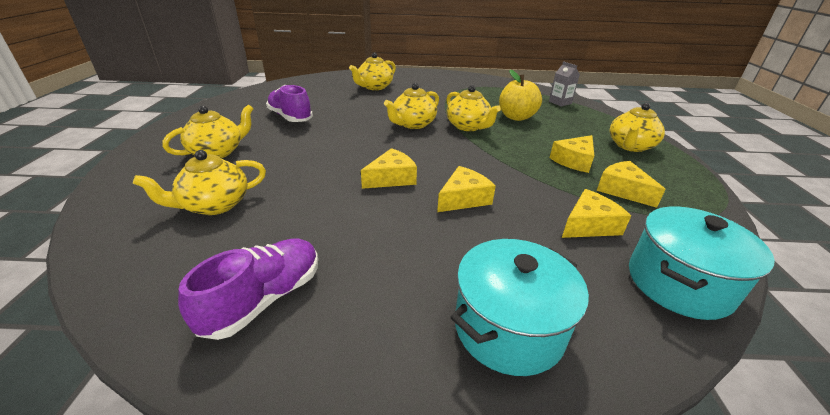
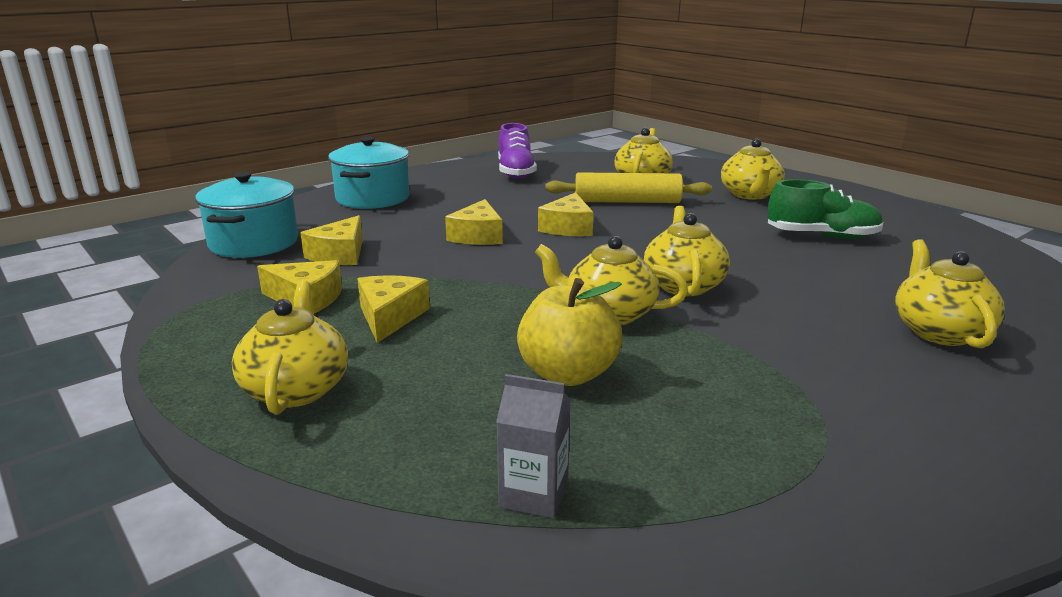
camera: 140 degrees right, 10 degrees down
purple shoe [266,85,313,122] -> green shoe [768,179,884,239]
none -> yellow rolling pin [545,172,712,203]

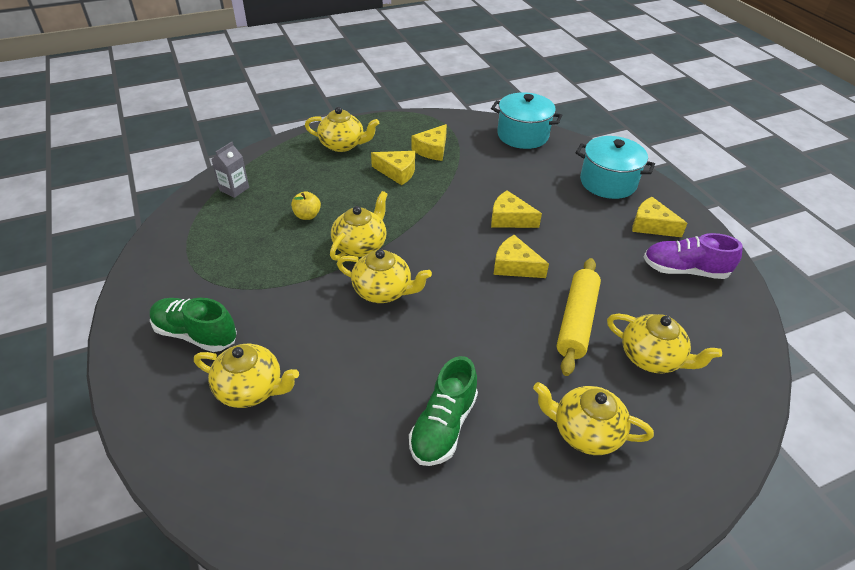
camera: 105 degrees right, 20 degrees up
yellow cheese [300,215,363,265] -> yellow cheese moved to [632,197,688,237]
yellow apple [517,278,622,386] -> yellow apple [291,191,321,220], size x0.57
none -> green shoe [150,298,237,352]

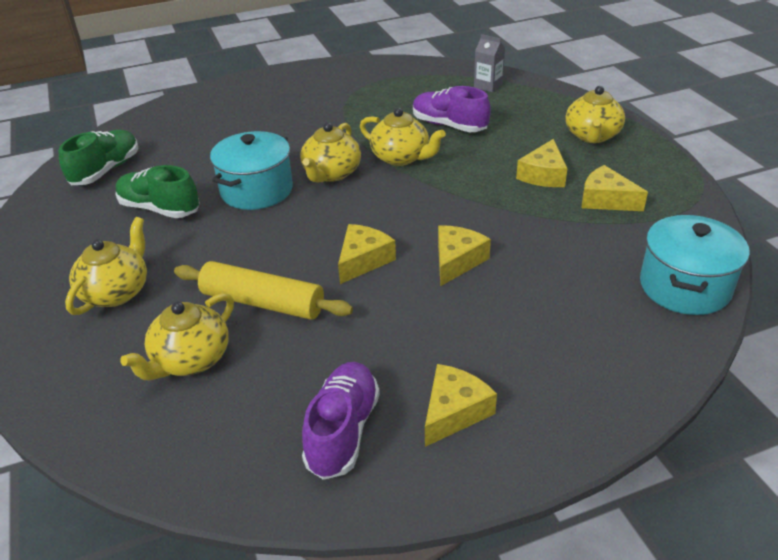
camera: 95 degrees right, 5 degrees down
green shoe [150,298,237,352] -> green shoe moved to [59,130,138,185]
yellow teapot [194,344,299,408] -> none
yellow apple [291,191,321,220] -> purple shoe [413,86,491,132]
turquoise pot [575,136,655,199] -> turquoise pot moved to [210,131,293,210]

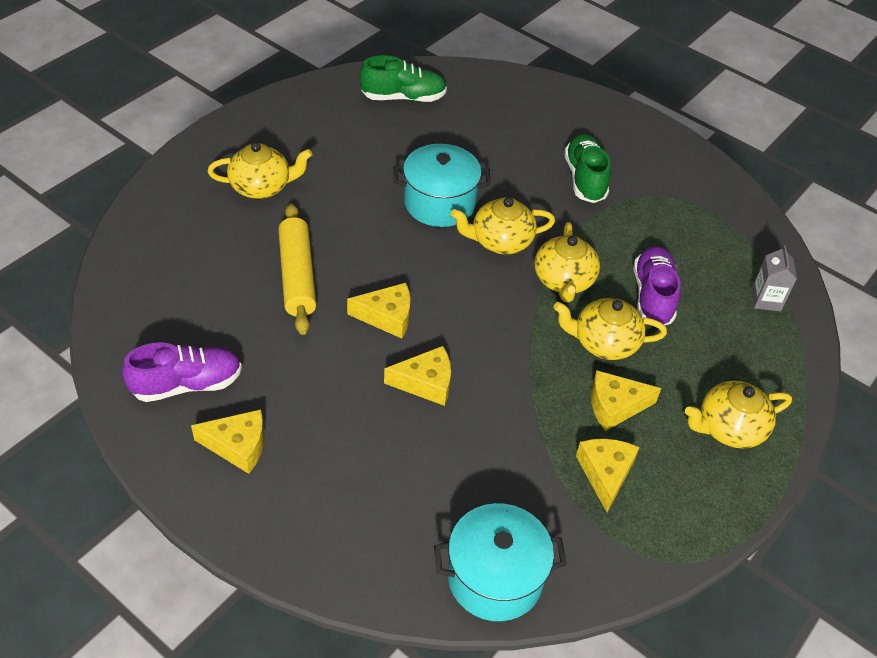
camera: 55 degrees right, 10 degrees up
green shoe [115,165,200,218] -> green shoe moved to [564,134,611,203]
yellow teapot [120,293,234,380] -> yellow teapot moved to [553,298,667,360]

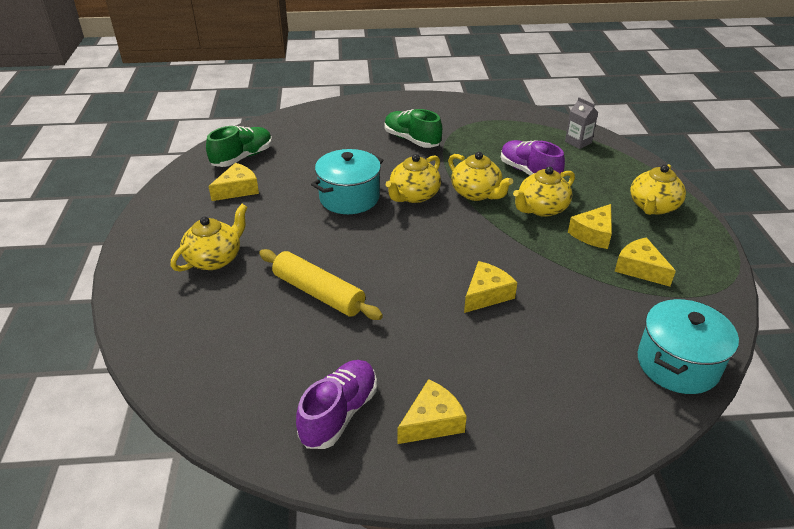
camera: 40 degrees left, 10 degrees down
yellow cheese [347,283,410,339] -> yellow cheese moved to [208,163,259,201]

